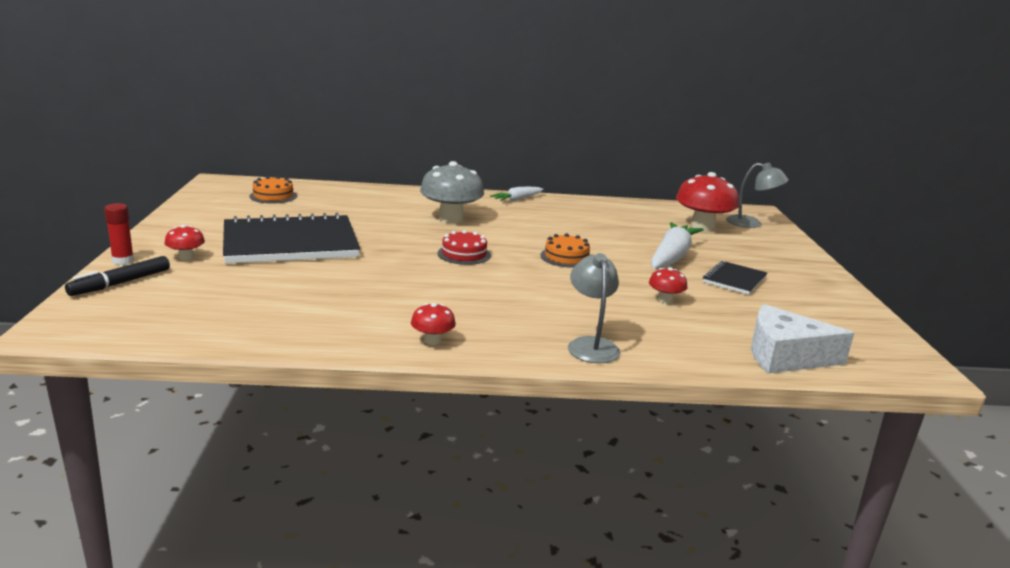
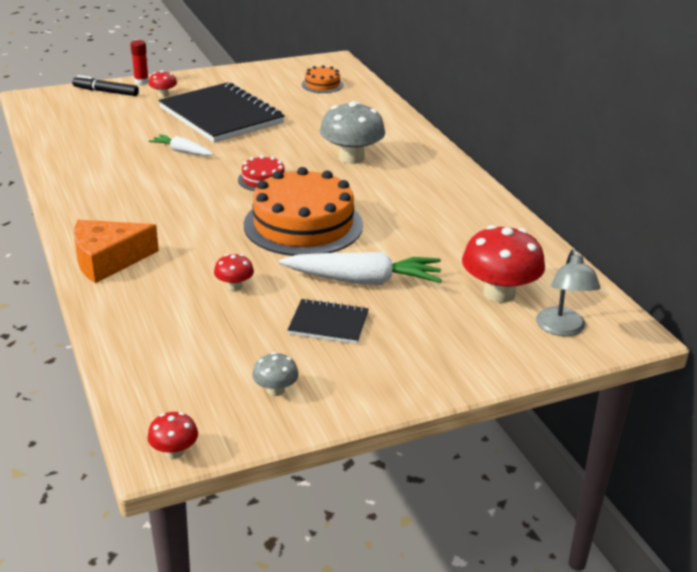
camera: 70 degrees right, 10 degrees up
red mushroom [411,303,456,345] -> red mushroom moved to [147,412,198,459]
white carrot [490,187,544,201] -> white carrot moved to [149,134,213,156]
orange cake [540,233,590,268] -> orange cake [244,167,363,256], size x2.17
grey lamp [568,253,620,363] -> orange cheese [74,220,159,283]
white cheese [751,304,854,374] -> none
none -> grey mushroom [252,352,299,396]

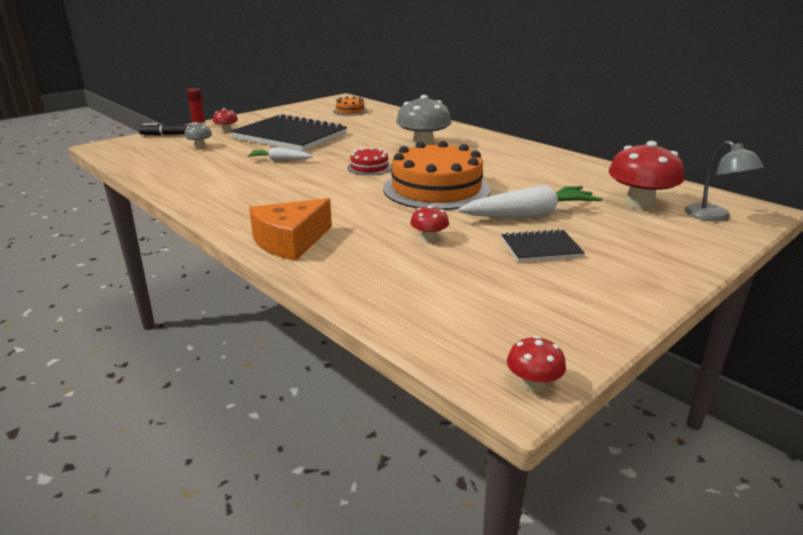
camera: 20 degrees left, 5 degrees down
grey mushroom [252,352,299,396] -> grey mushroom moved to [184,122,212,148]

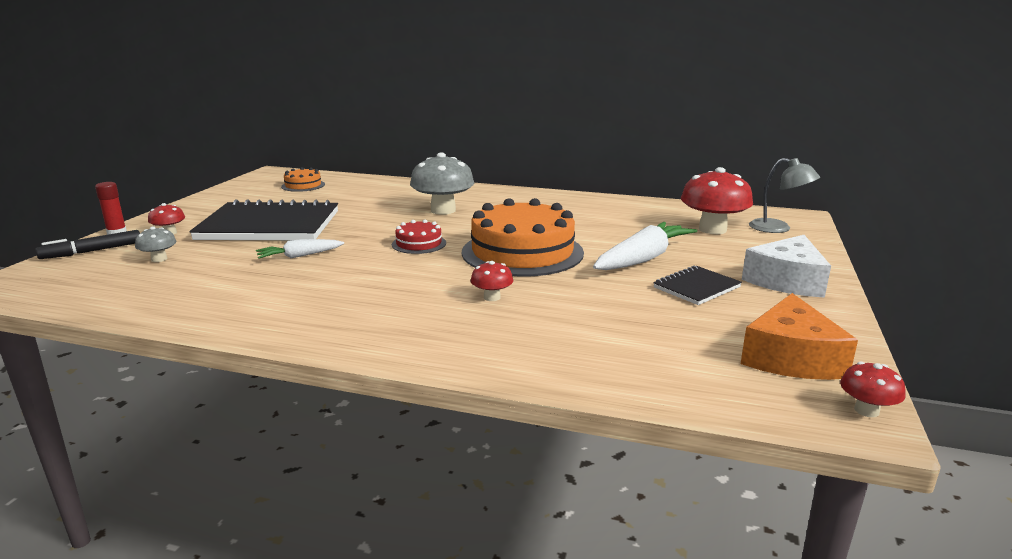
camera: 30 degrees left, 5 degrees down
orange cheese [249,198,332,261] -> orange cheese moved to [741,293,858,380]
red mushroom [410,205,449,242] -> red mushroom moved to [470,261,513,301]
none -> white cheese [742,235,831,298]

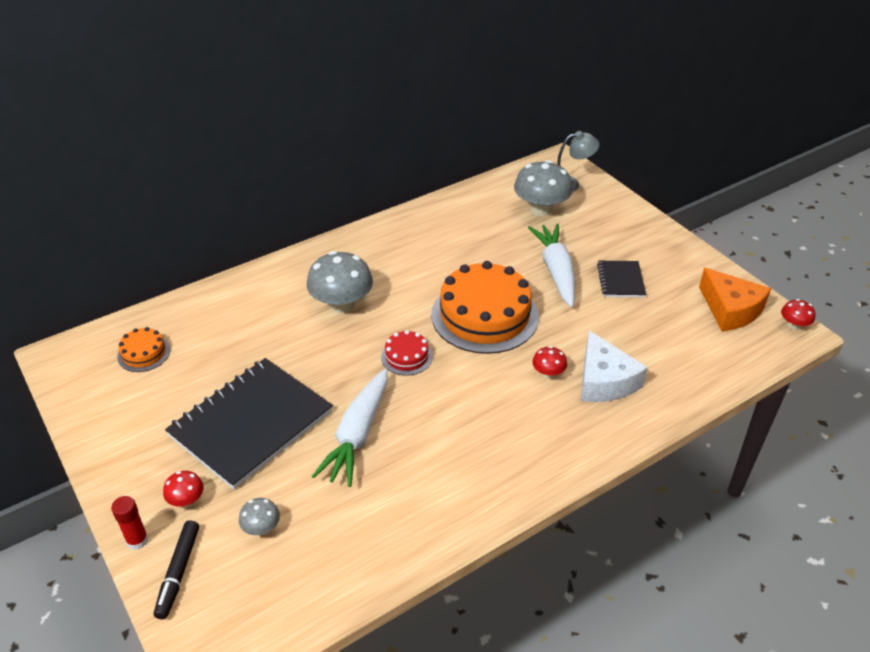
camera: 50 degrees left, 20 degrees up
white carrot [256,239,344,259] -> white carrot [312,369,388,487], size x1.81
red mushroom [681,167,753,234] -> grey mushroom [514,160,573,216]
white cheese [742,235,831,298] -> white cheese moved to [581,330,648,402]

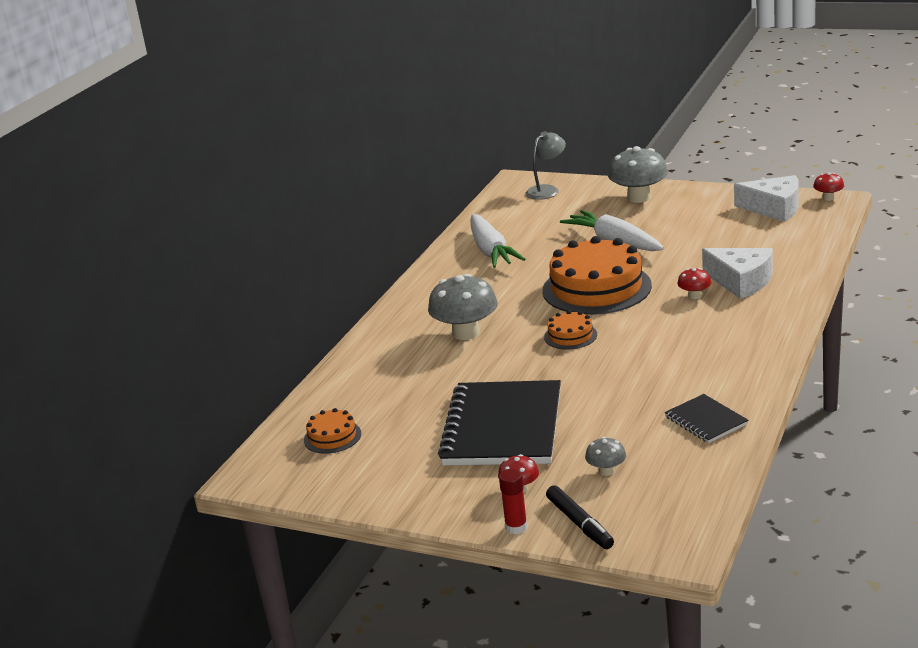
camera: 30 degrees left, 15 degrees down
white carrot [312,369,388,487] -> white carrot moved to [470,214,525,268]
red cake [381,330,433,376] -> orange cake [544,310,597,350]
grey mushroom [514,160,573,216] -> grey mushroom moved to [608,146,668,203]
black notebook [597,261,646,297] -> black notebook moved to [665,394,748,443]
orange cheese [699,268,771,331] -> white cheese [734,175,799,222]

